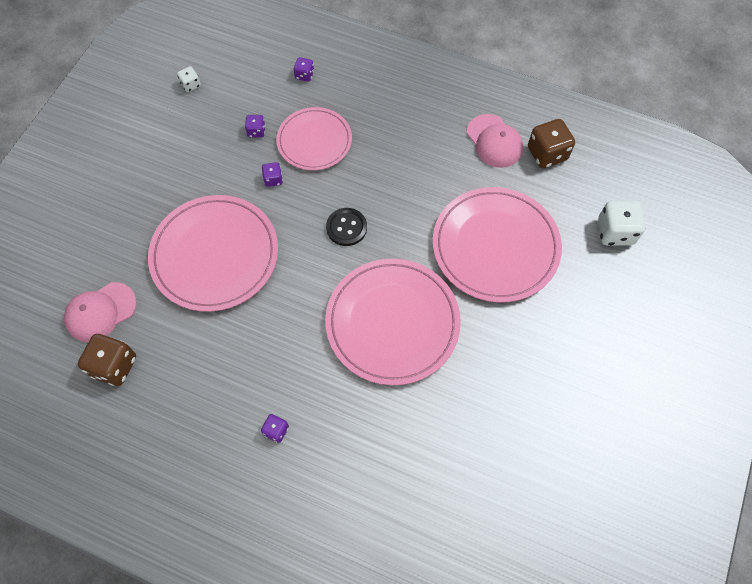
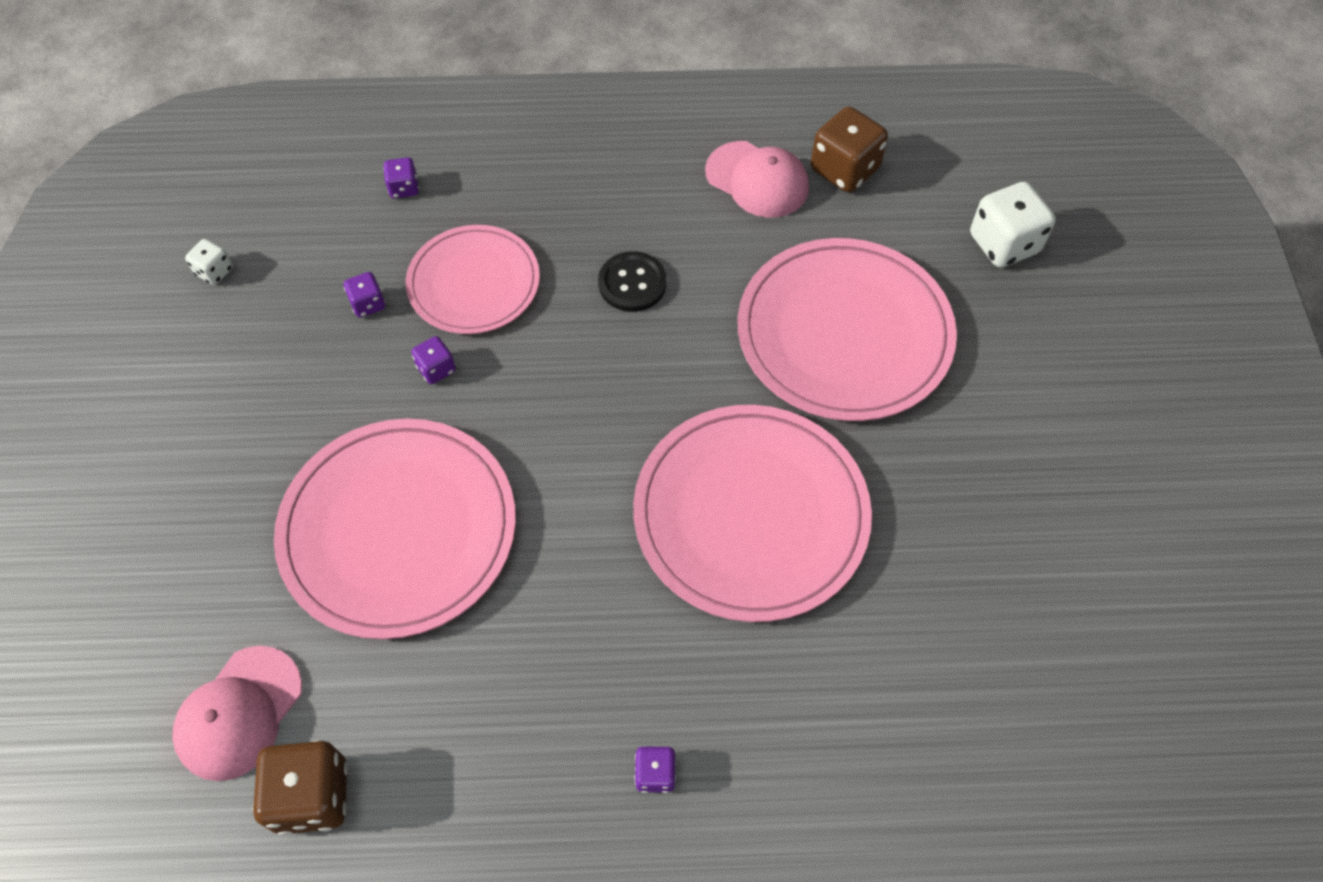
camera: 25 degrees left, 5 degrees down
black button [326,208,367,246] -> black button moved to [598,251,667,312]

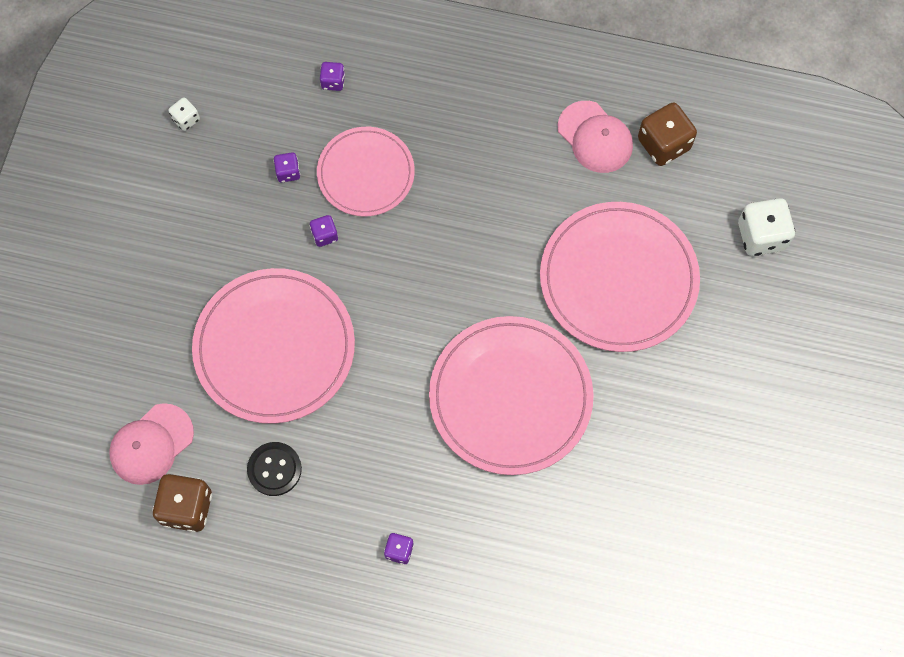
camera: 15 degrees right, 10 degrees up
black button [598,251,667,312] -> black button moved to [247,442,302,496]

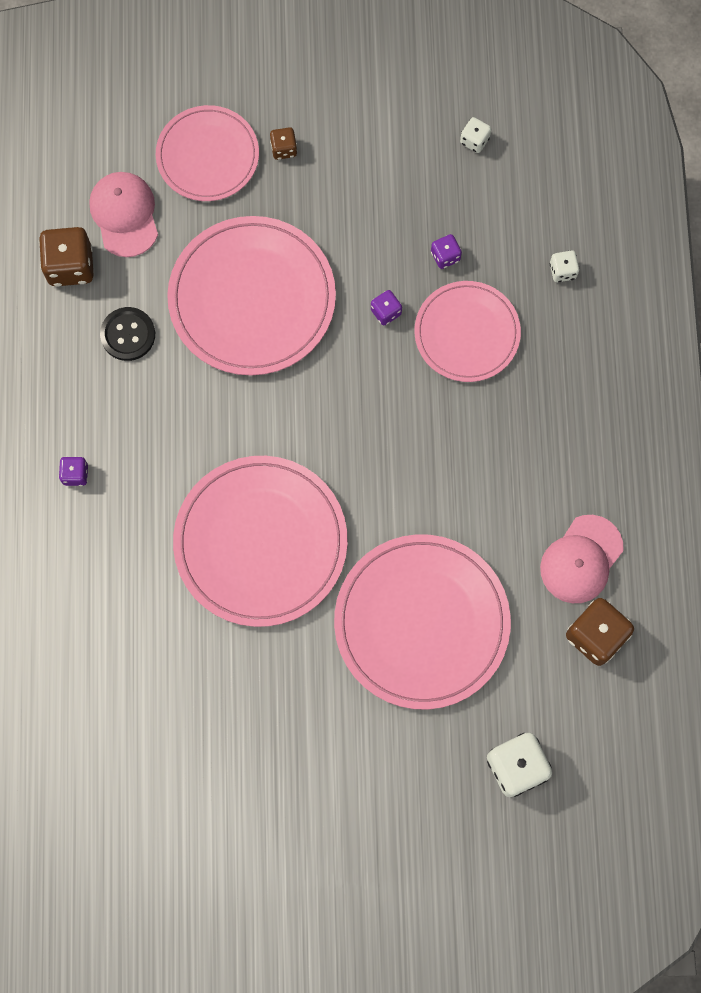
camera: 75 degrees right, 5 degrees up
pink cap [109,403,194,485] -> pink cap turned 45 degrees clockwise [89,172,158,257]
purple dice [320,62,345,91] -> white dice [550,250,580,282]
none -> pink plate [156,105,259,201]
none -> brown dice [270,127,297,160]

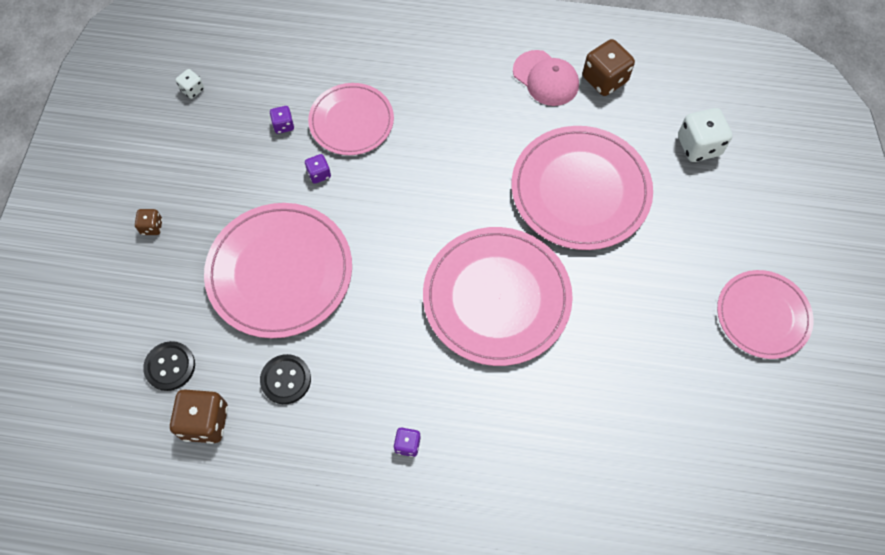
camera: 80 degrees left, 10 degrees down
pink cap [89,172,158,257] -> black button [143,341,195,391]
pink plate [156,105,259,201] -> pink plate moved to [717,270,813,359]
white dice [550,250,580,282] -> none

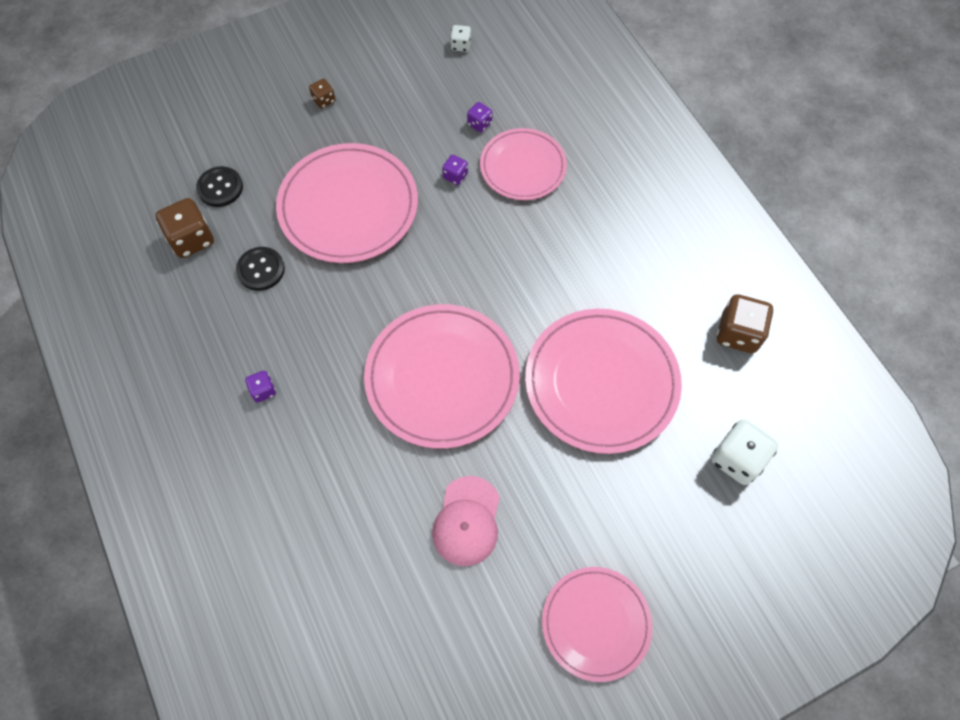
camera: 55 degrees right, 0 degrees up
pink cap [513,50,579,106] -> pink cap moved to [432,476,500,566]

